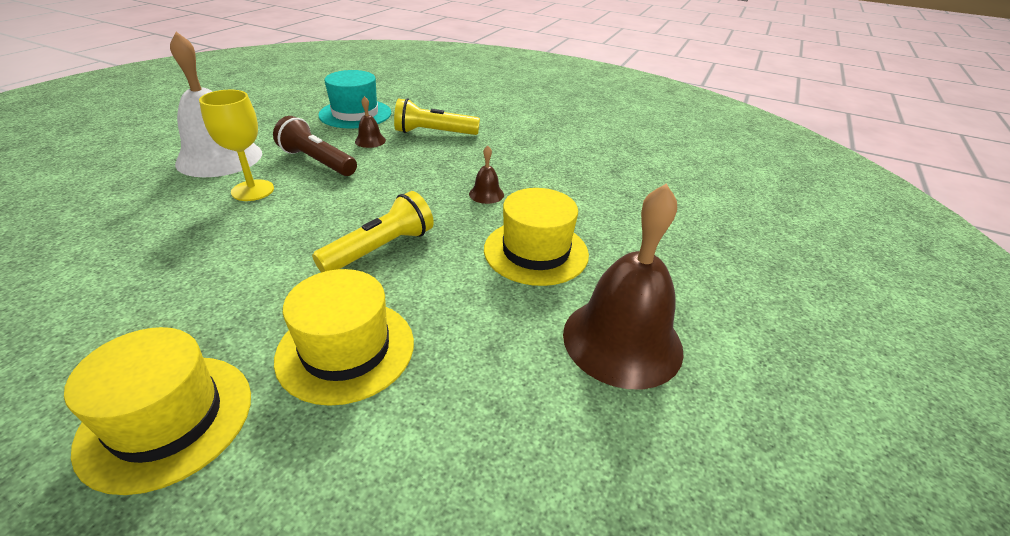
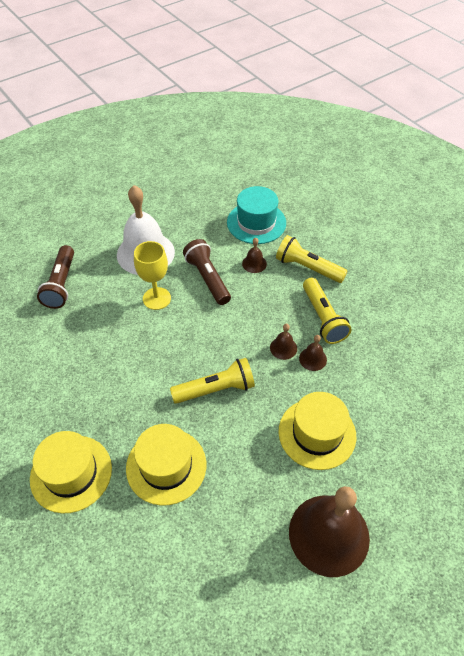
camera: 30 degrees right, 15 degrees up
none -> brown flashlight [37,245,74,309]
none -> brown bell [270,324,297,360]
none -> yellow flashlight [303,278,352,344]

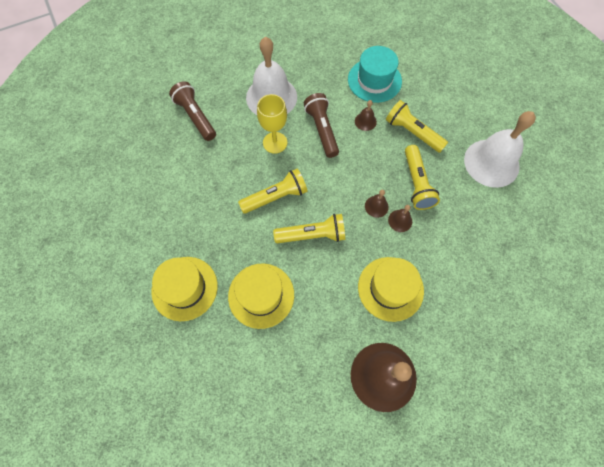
camera: 10 degrees right, 15 degrees up
brown flashlight [37,245,74,309] -> brown flashlight turned 135 degrees clockwise [169,81,216,141]
none -> yellow flashlight [238,169,308,214]
none -> white bell [464,111,536,188]

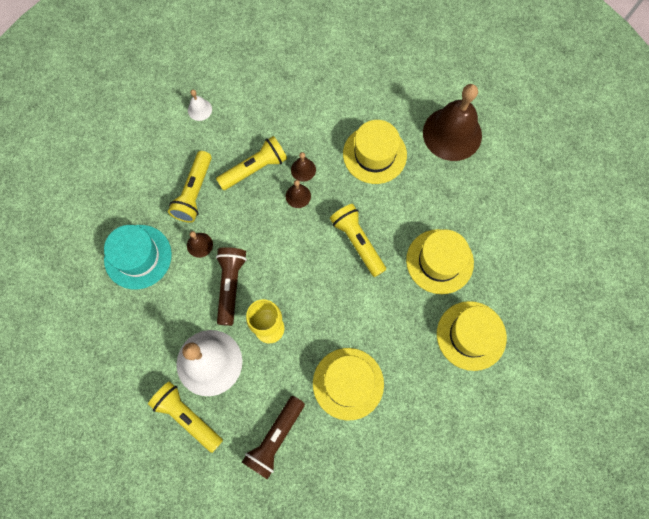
camera: 115 degrees left, 5 degrees up
yellow flashlight [238,169,308,214] -> yellow flashlight moved to [148,381,223,453]
brown flashlight [304,93,339,158] -> brown flashlight turned 135 degrees clockwise [216,247,247,326]
white bell [464,111,536,188] -> white bell [188,90,212,121], size x0.42
none -> yellow hat [313,348,384,420]

